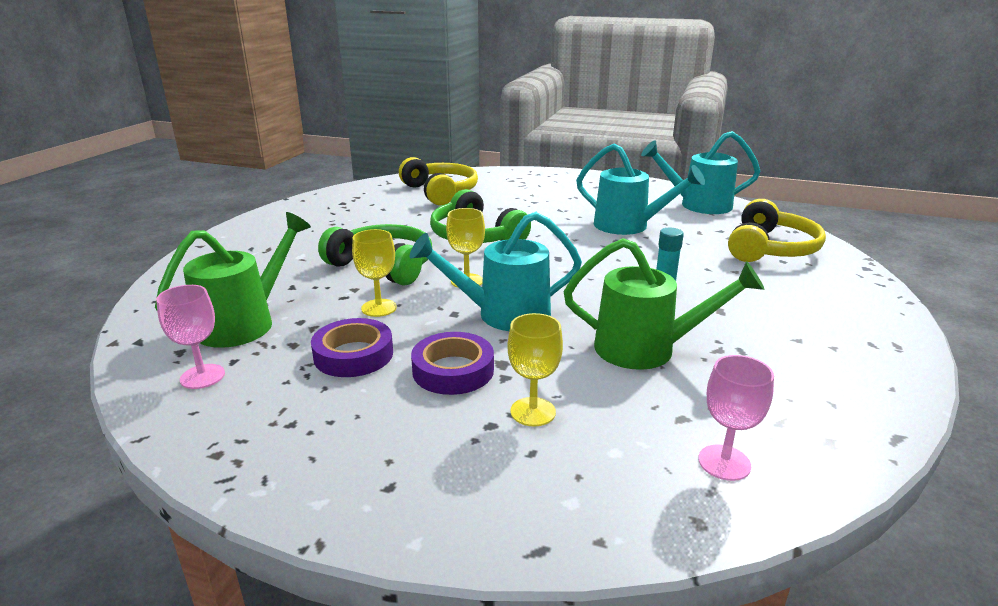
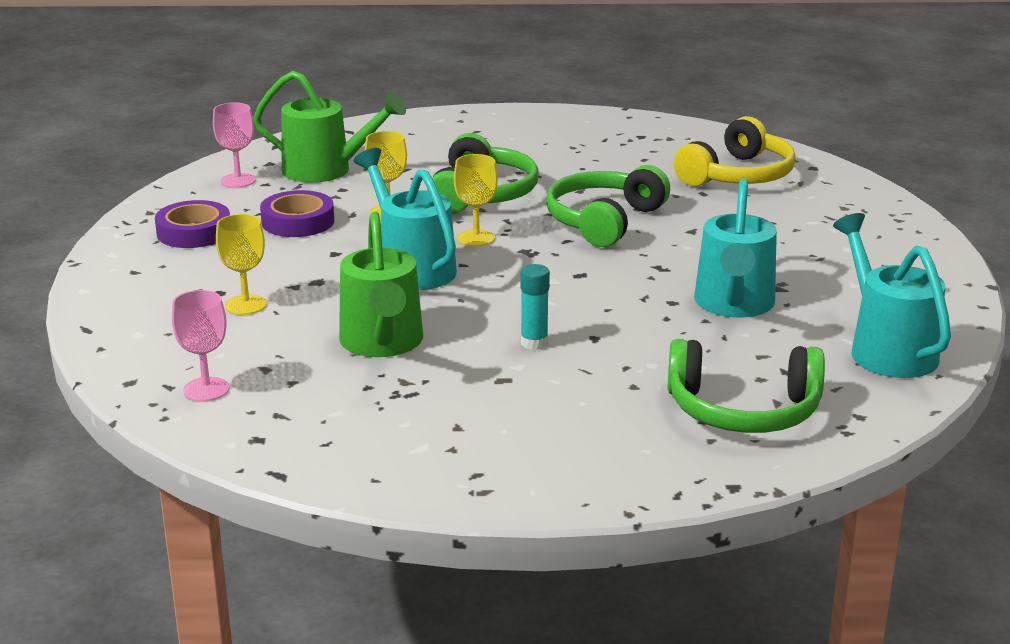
camera: 70 degrees right, 0 degrees up
purple tape [411,332,494,395] -> purple tape moved to [155,200,230,248]
yellow headphones [728,199,826,262] -> green headphones [667,339,825,433]

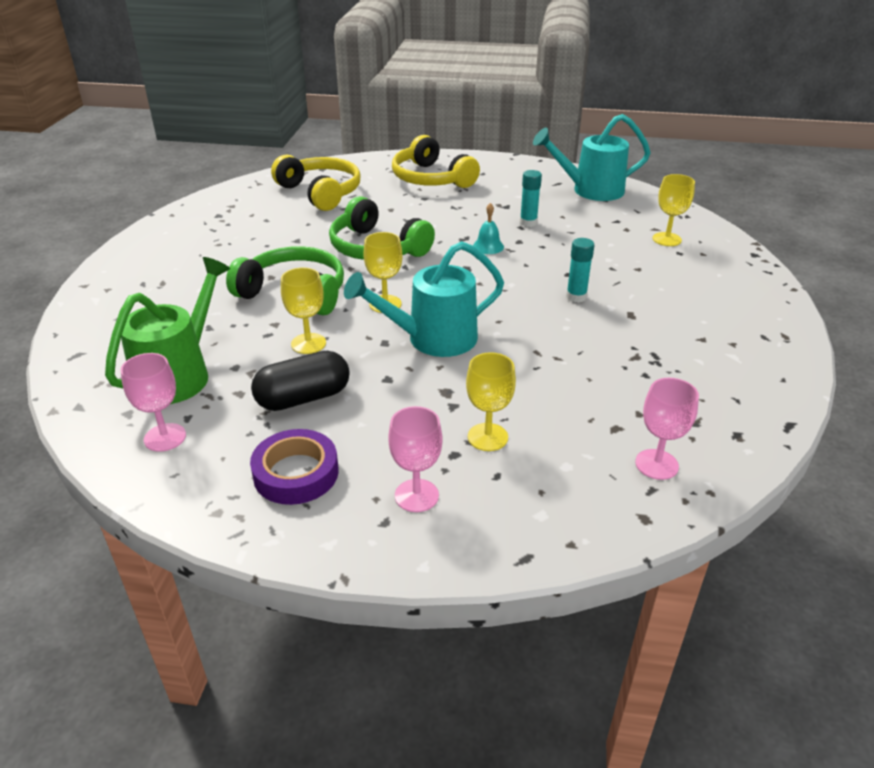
camera: 80 degrees left, 10 degrees up
purple tape [260,190,334,237] -> black capsule [251,351,350,411]
green watering can [339,211,423,357] -> none
green headphones [667,339,825,433] -> yellow goblet [653,174,695,246]
turquoise watering can [694,179,777,318] -> turquoise glue stick [520,170,542,227]
none -> pink goblet [388,406,443,512]
none -> yellow headphones [392,135,480,188]
none -> turquoise bell [473,203,504,254]

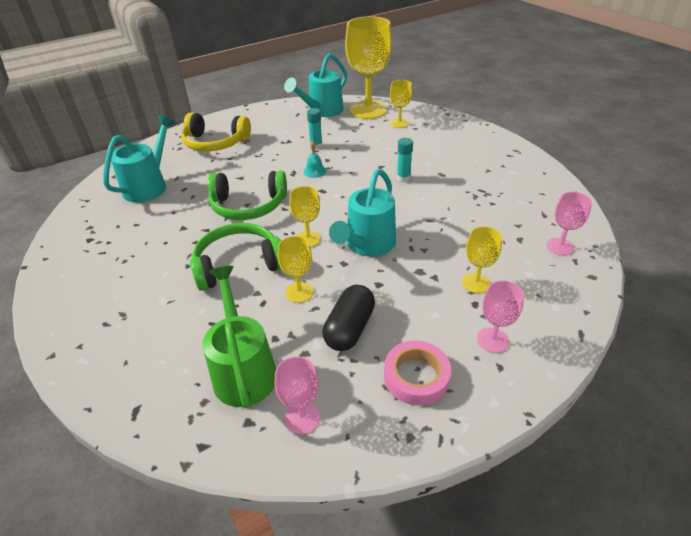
camera: 40 degrees left, 5 degrees up
purple tape [250,429,339,505] -> pink tape [384,341,451,406]
yellow headphones [271,155,361,211] -> turquoise watering can [103,115,175,203]
none -> yellow goblet [345,16,392,119]

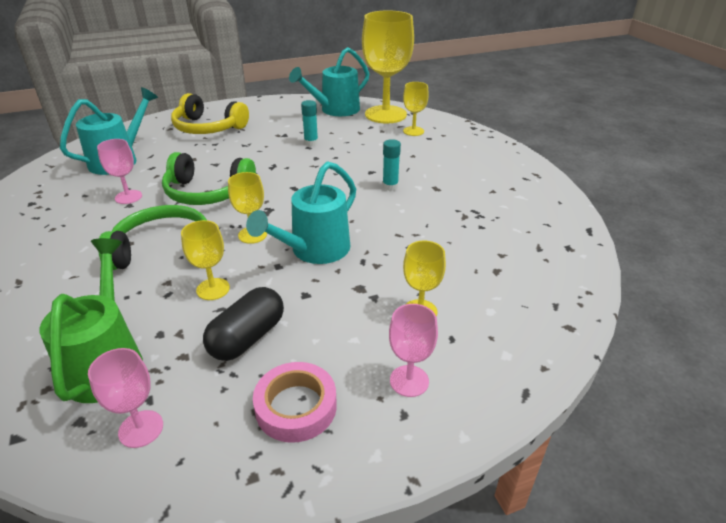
camera: 10 degrees right, 5 degrees down
turquoise bell [304,140,326,178] -> none
pink goblet [547,192,592,255] -> pink goblet moved to [97,139,142,204]

